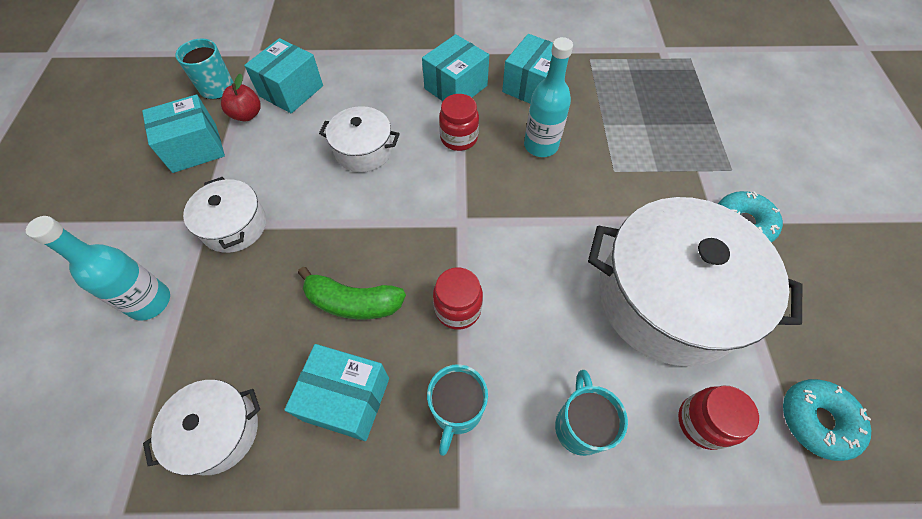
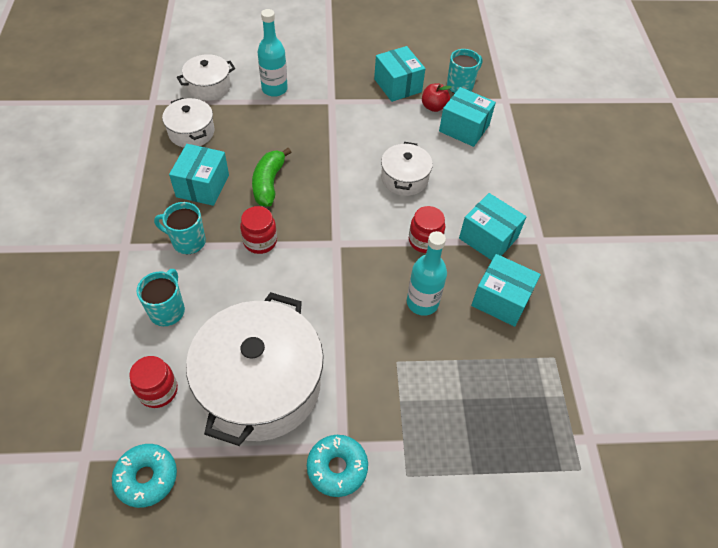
camera: 85 degrees right, 5 degrees down
white pot [183,177,266,253] -> white pot moved to [177,54,235,101]
turquoise mug [555,370,628,456] -> turquoise mug turned 75 degrees counterclockwise [137,269,185,326]

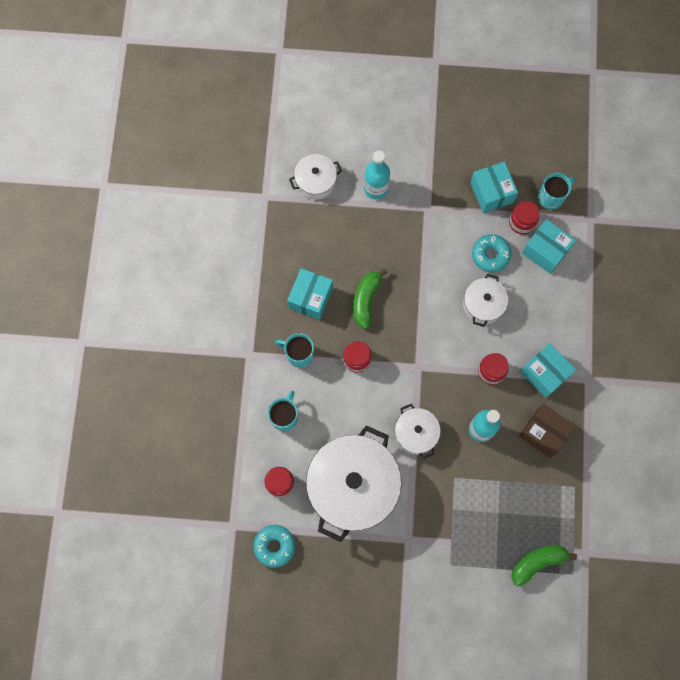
camera: 10 degrees right, 20 degrees up
white pot [162,98,215,147] -> white pot moved to [395,404,441,459]
turquoise donut [307,435,368,497] -> turquoise donut moved to [472,234,512,272]
red apple [422,83,451,112] -> red jar [509,201,539,235]
turquoise box [471,254,541,327] -> brown box [519,404,575,458]
none -> green banana [511,545,577,587]

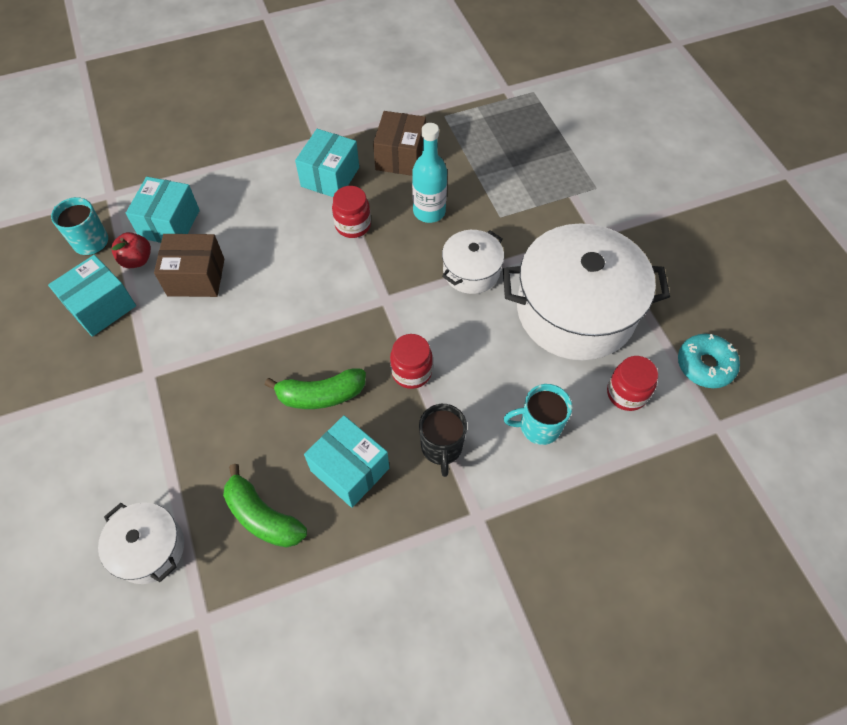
camera: 115 degrees left, 15 degrees down
turquoise mug [275,333,314,368] -> black mug [419,404,467,477]
turquoise box [287,268,333,320] -> turquoise box turned 45 degrees clockwise [304,415,389,508]
turquoise bottle [364,151,390,200] -> none
white pot [463,274,508,327] -> none
turquoise donut [472,234,512,272] -> brown box [154,234,224,297]
red jar [509,201,539,235] -> red apple [111,232,151,268]
green banana [511,545,577,587] -> green banana moved to [223,464,307,548]

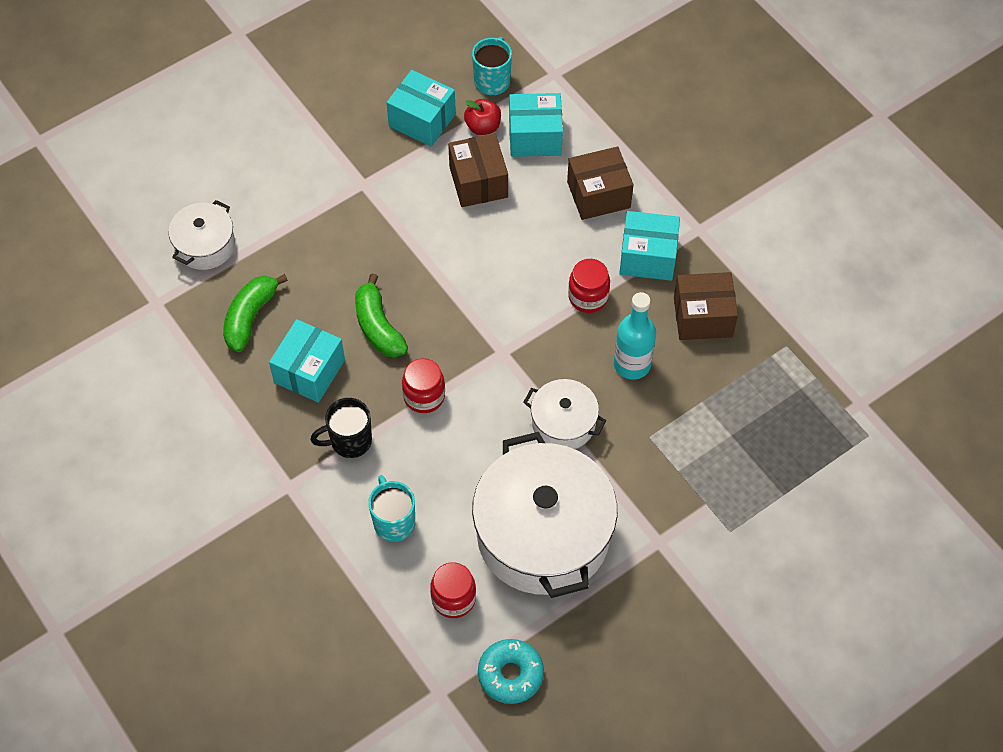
camera: 75 degrees right, 0 degrees up
none -> brown box [567,146,633,220]

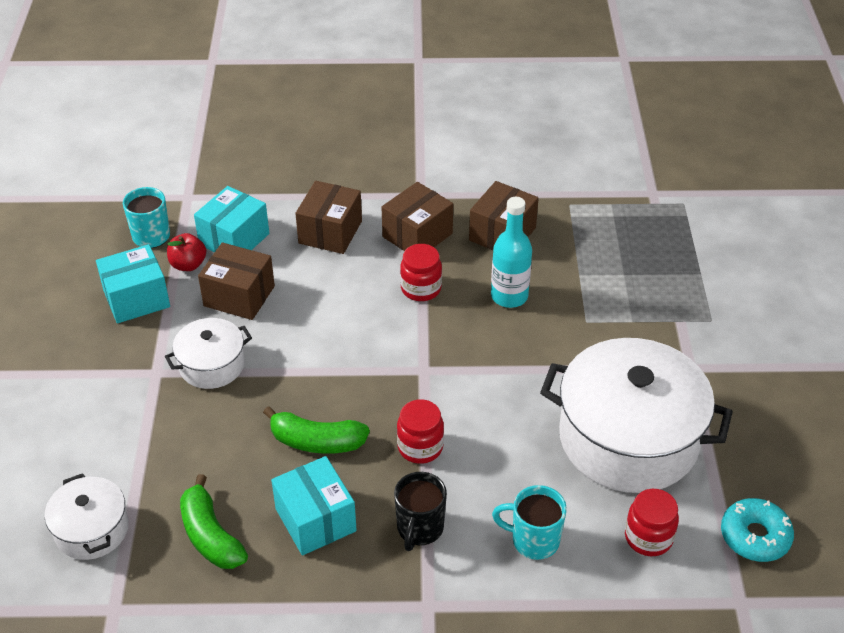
camera: 55 degrees left, 15 degrees down
white pot [523,379,606,449] -> white pot moved to [165,318,252,389]
turquoise box [619,211,680,281] -> brown box [382,182,453,251]

